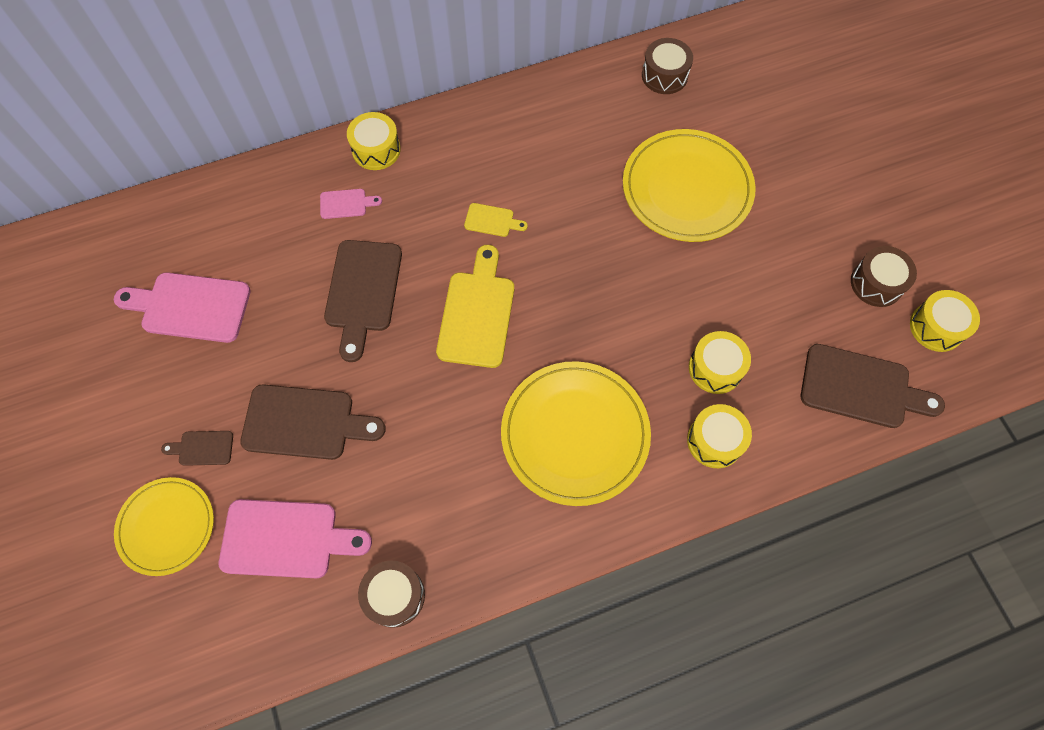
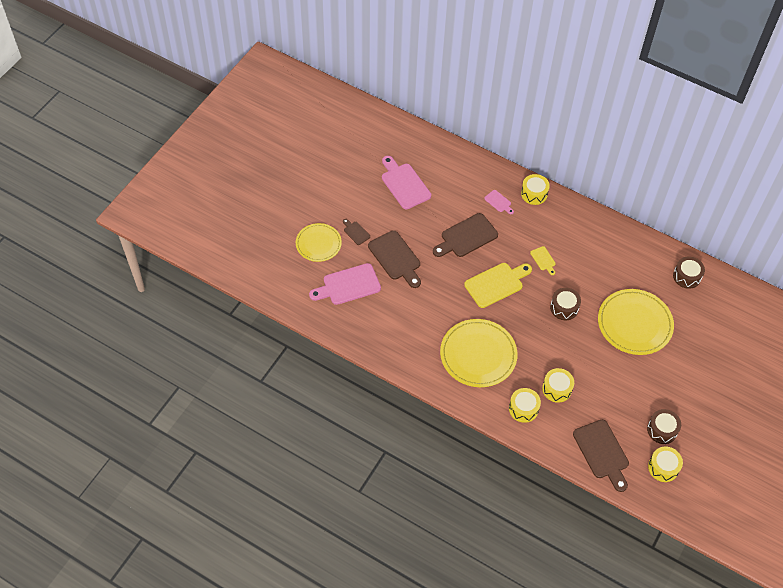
camera: 50 degrees right, 10 degrees down
pink cutting board [219,499,372,578] -> pink cutting board turned 105 degrees clockwise [309,263,381,305]
brown drum [358,560,425,628] -> brown drum moved to [550,288,581,320]

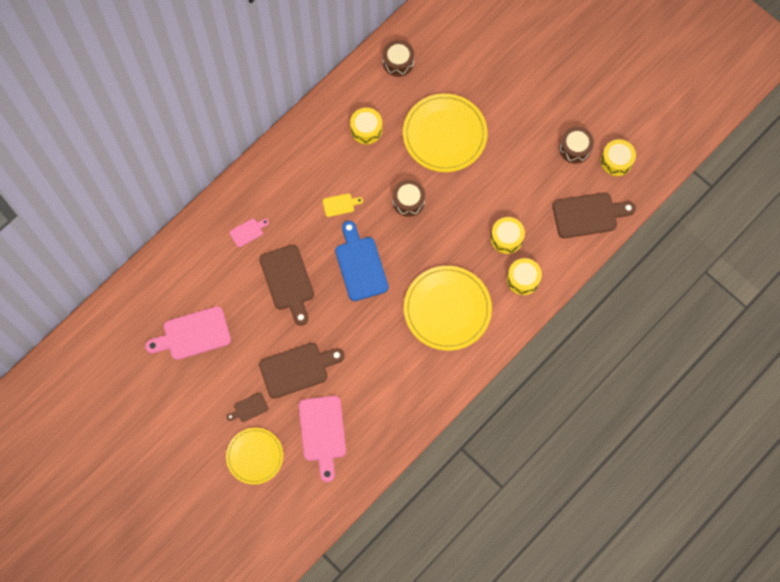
camera: 75 degrees left, 15 degrees up
yellow cutting board [464,263,532,308] -> blue cutting board [335,221,389,301]
yellow drum [521,174,550,205] -> yellow drum moved to [350,108,382,144]

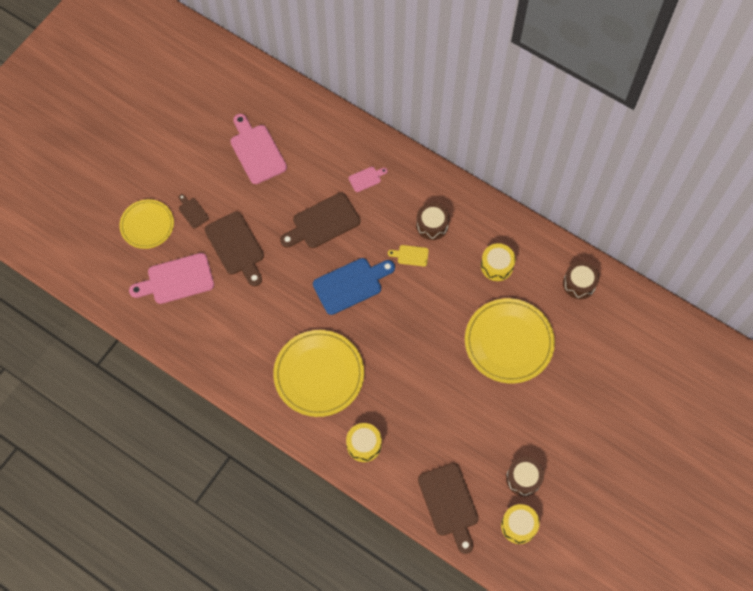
camera: 80 degrees right, 5 degrees down
pink cutting board [230,219,269,247] -> pink cutting board turned 75 degrees counterclockwise [349,167,388,192]
yellow cutting board [323,193,363,217] -> yellow cutting board turned 120 degrees clockwise [388,245,429,266]
brown drum [393,180,425,217] -> brown drum moved to [416,203,450,240]
yellow drum [491,217,525,254] -> none

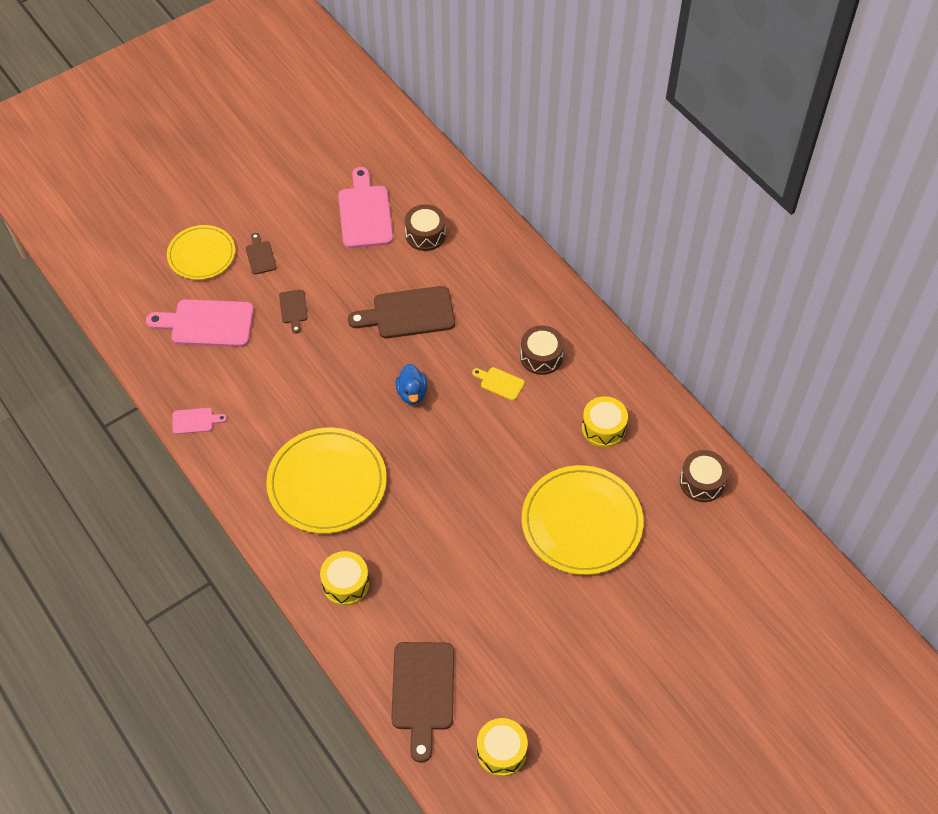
camera: 20 degrees right, 10 degrees down
brown cutting board [205,212,264,286] -> brown cutting board [279,290,308,334], size x0.49
blue cutting board [313,258,395,315] -> blue duck [395,364,427,405]
pink cutting board [349,167,388,192] -> pink cutting board moved to [172,408,227,434]
brown drum [506,457,544,496] -> brown drum moved to [405,204,446,251]

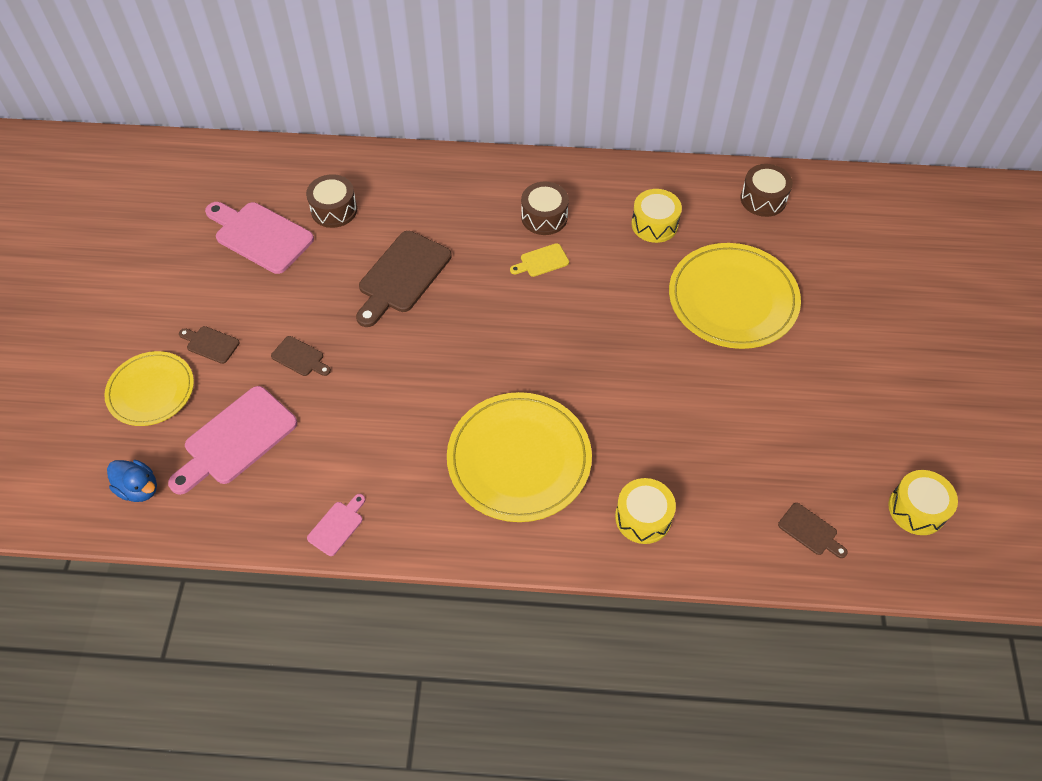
camera: 50 degrees left, 0 degrees up
brown cutting board [391,642,454,763] -> brown cutting board [778,503,847,558], size x0.49
blue duck [395,364,427,405] -> blue duck moved to [107,460,157,502]

